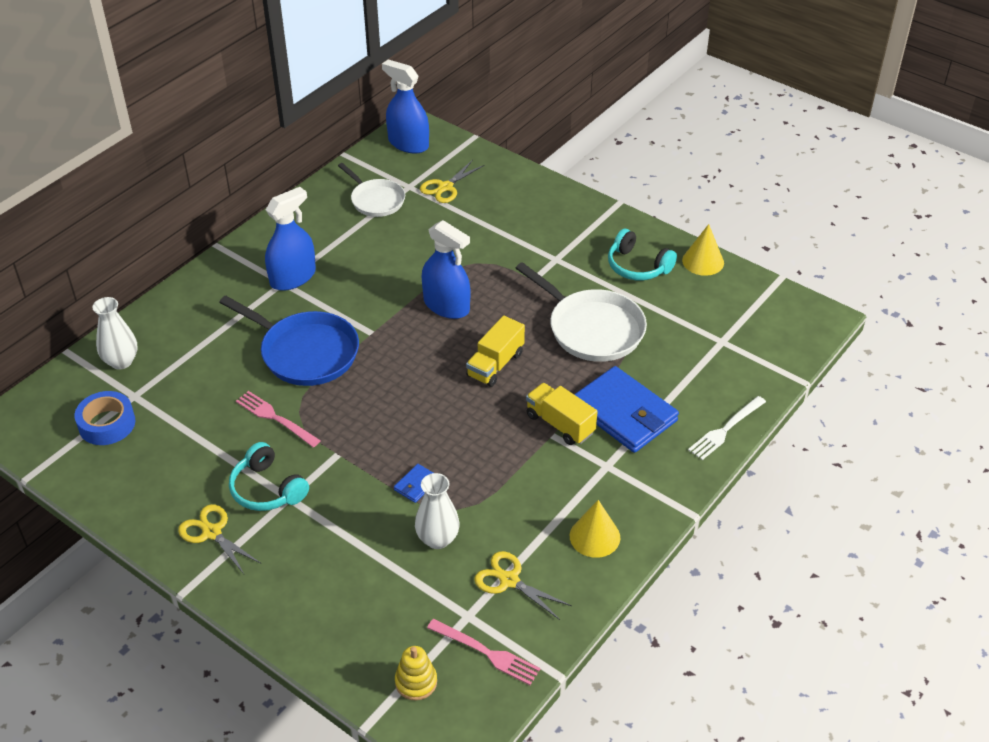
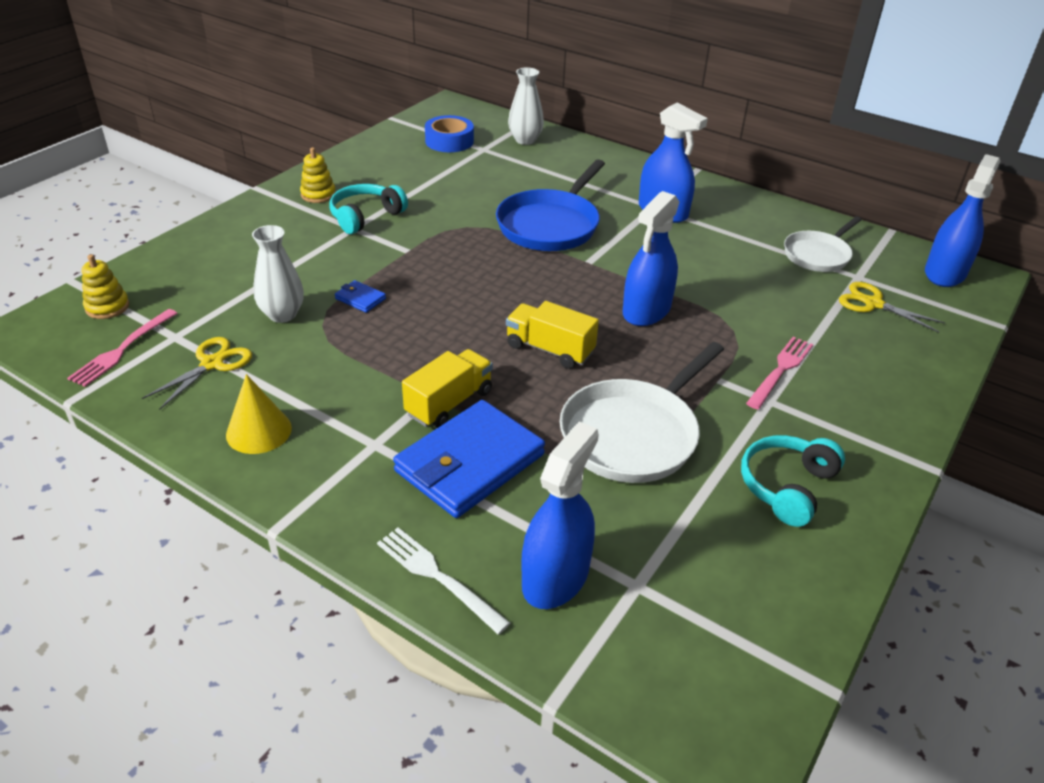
camera: 85 degrees right, 5 degrees down
yellow scissors [178,504,260,574] -> yellow stacking toy [300,147,336,203]
pink fork [236,391,321,447] -> pink fork moved to [746,337,813,409]
yellow cone [682,224,724,276] -> none
none -> blue spray bottle [521,422,599,609]

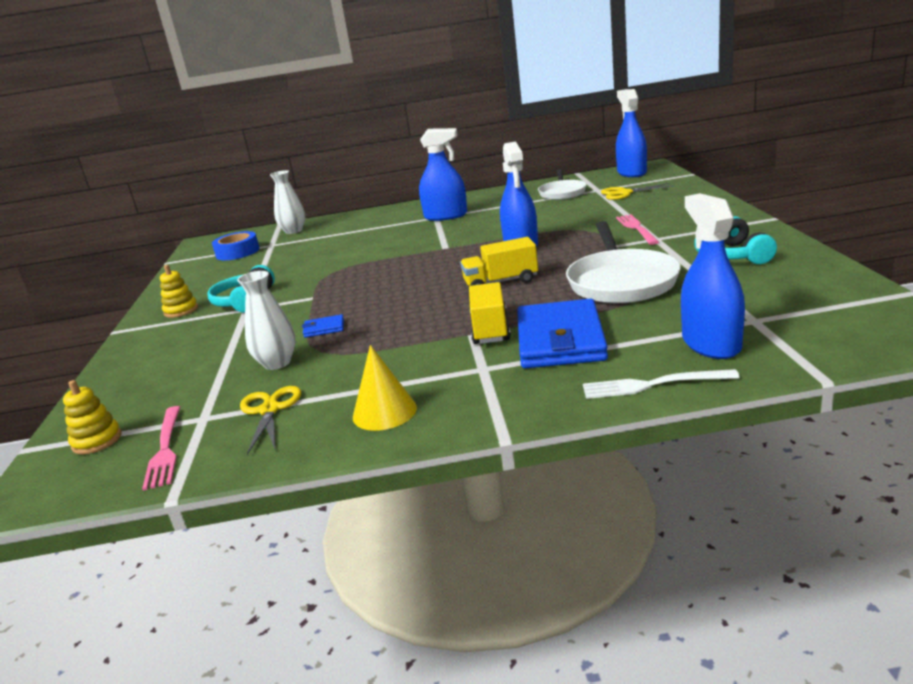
camera: 35 degrees left, 15 degrees down
blue pan [496,159,605,251] -> none

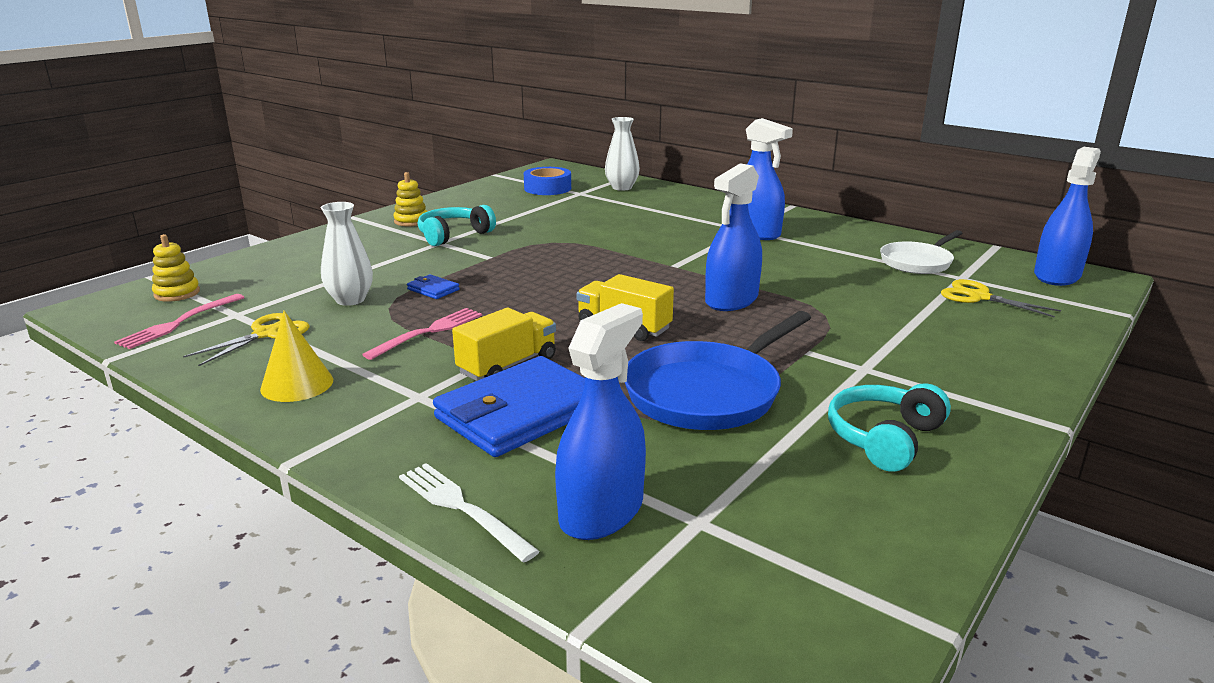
camera: 40 degrees right, 0 degrees up
white pan [566,221,681,303] -> blue pan [625,311,811,430]
pink fork [616,215,659,245] -> pink fork moved to [362,308,482,360]

